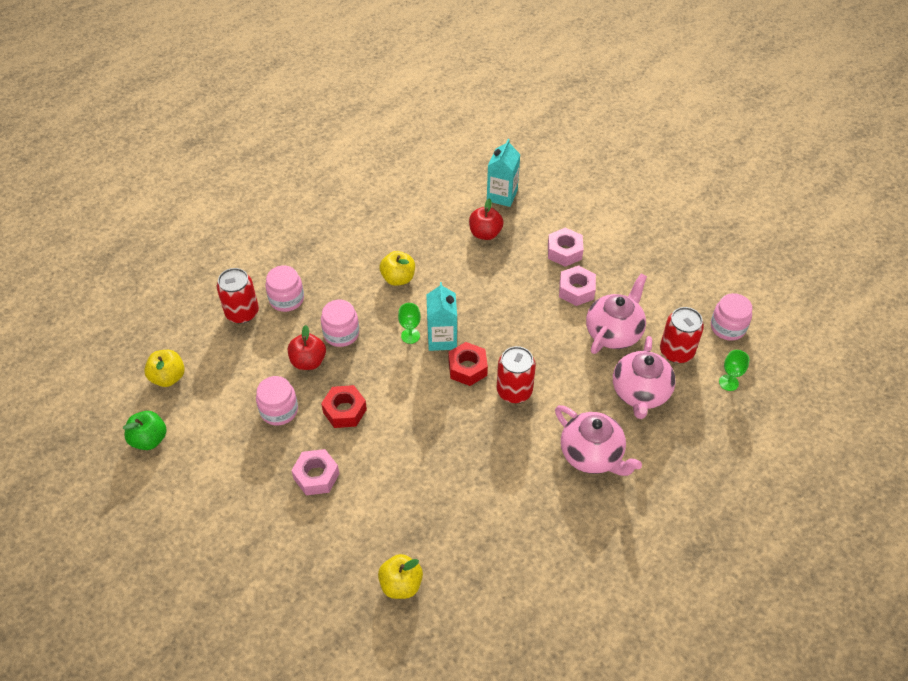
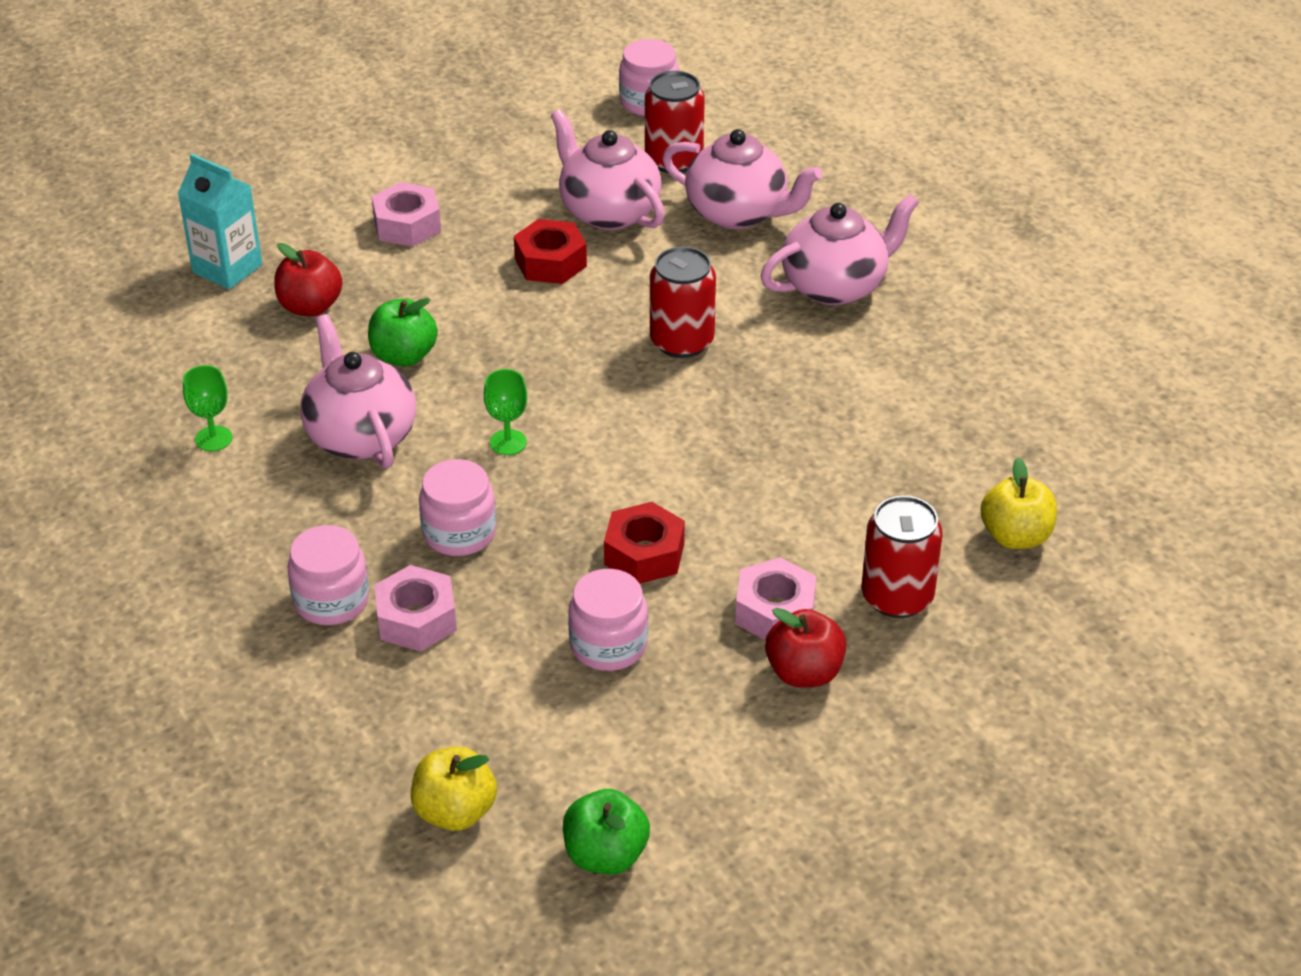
camera: 75 degrees left, 10 degrees down
red can [217,268,259,324] -> red can moved to [862,496,942,618]
red apple [288,325,326,370] -> red apple moved to [765,608,846,688]
yellow apple [380,251,415,286] -> pink teapot [300,314,416,469]
turquoise carton [426,282,457,351] -> none
red nut [449,342,488,386] -> red nut moved to [514,219,587,284]
pink nut [559,265,596,306] -> pink nut moved to [374,565,457,652]
green goblet [719,350,749,391] -> green goblet moved to [183,365,232,451]
none -> green apple [368,298,438,366]

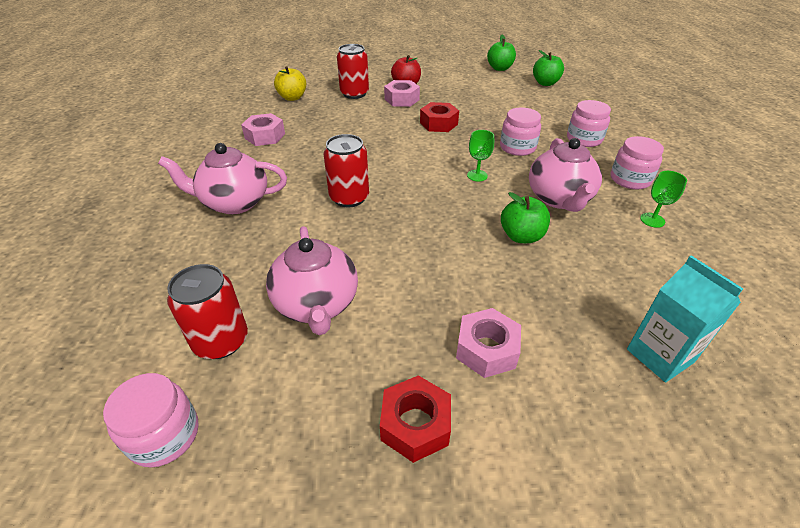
camera: 155 degrees left, 0 degrees up
red apple [274,243,343,317] -> none
pink nut [374,565,457,652] -> pink nut moved to [241,113,285,146]
yellow apple [411,746,497,831] -> green apple [533,50,564,86]
red nut [514,219,587,284] -> red nut moved to [380,375,451,463]
pink jar [568,569,648,671] -> pink jar moved to [611,136,664,190]
pink teapot [662,129,822,229] -> none

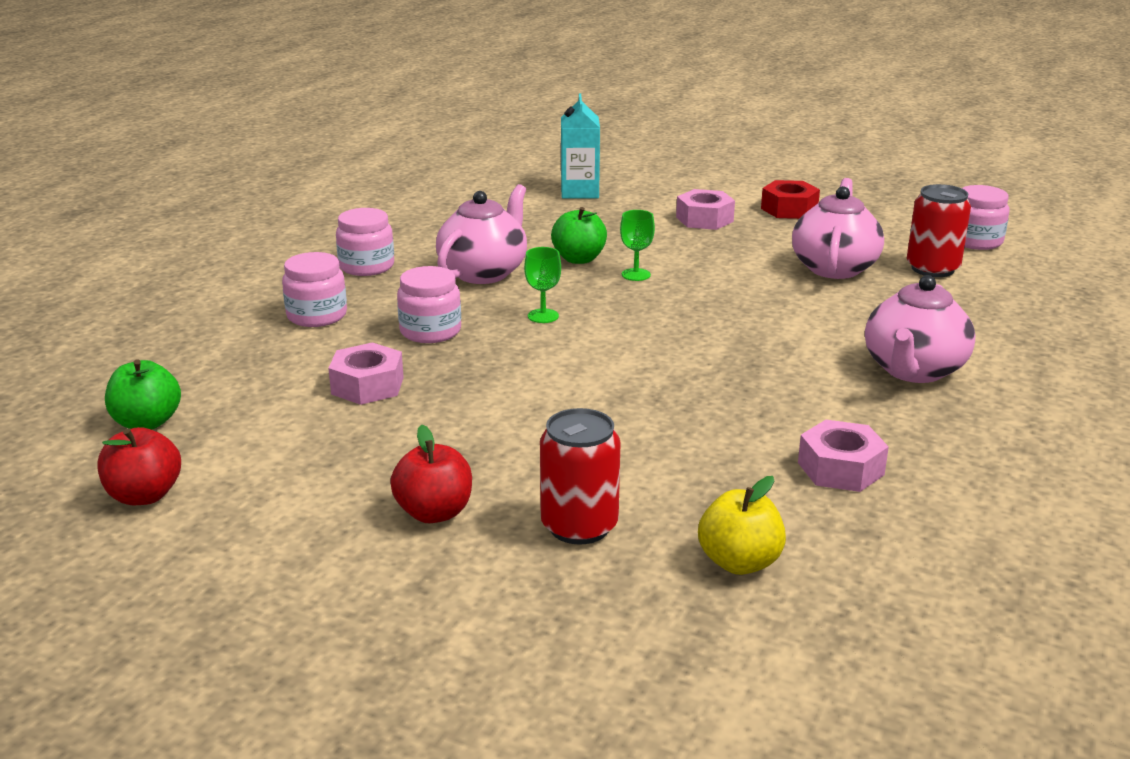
camera: 150 degrees left, 15 degrees down
pink teapot [158,143,287,214] -> pink teapot turned 90 degrees clockwise [865,275,976,383]
red can [324,134,369,208] -> none
pink nut [384,80,420,107] -> pink nut moved to [328,342,404,405]
red nut [420,102,459,132] -> none
green apple [487,35,516,71] -> red apple [97,427,181,505]
green goblet [640,171,687,228] -> green goblet moved to [620,210,655,281]

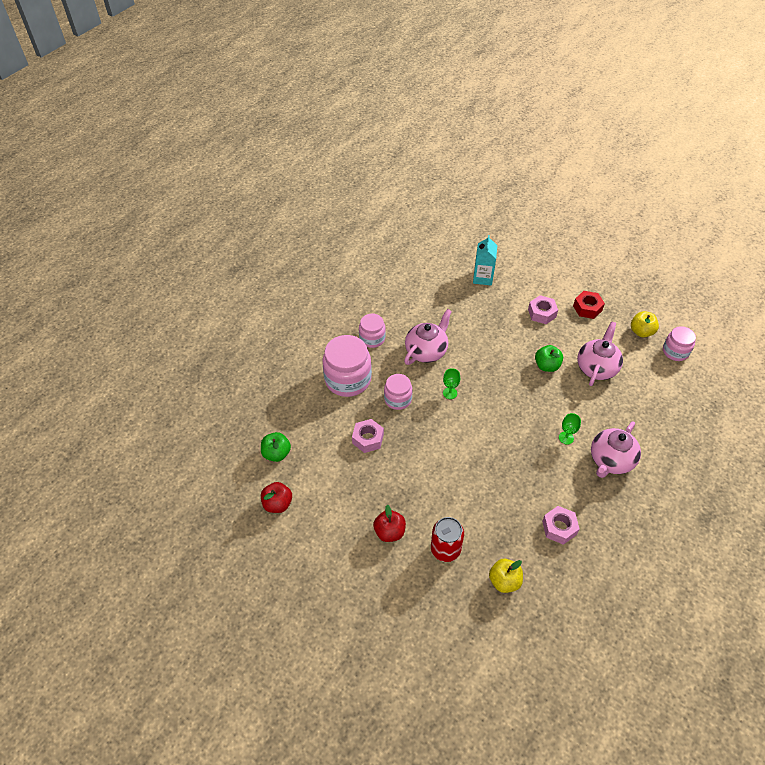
camera: 10 degrees right, 25 degrees up
pink jar [282,252,347,327] -> pink jar [322,335,372,397], size x1.72
green apple [551,207,607,264] -> green apple moved to [535,345,563,372]
green goblet [620,210,655,281] -> green goblet moved to [559,413,581,445]
red can [907,184,971,277] -> none
none -> yellow apple [631,311,659,337]

